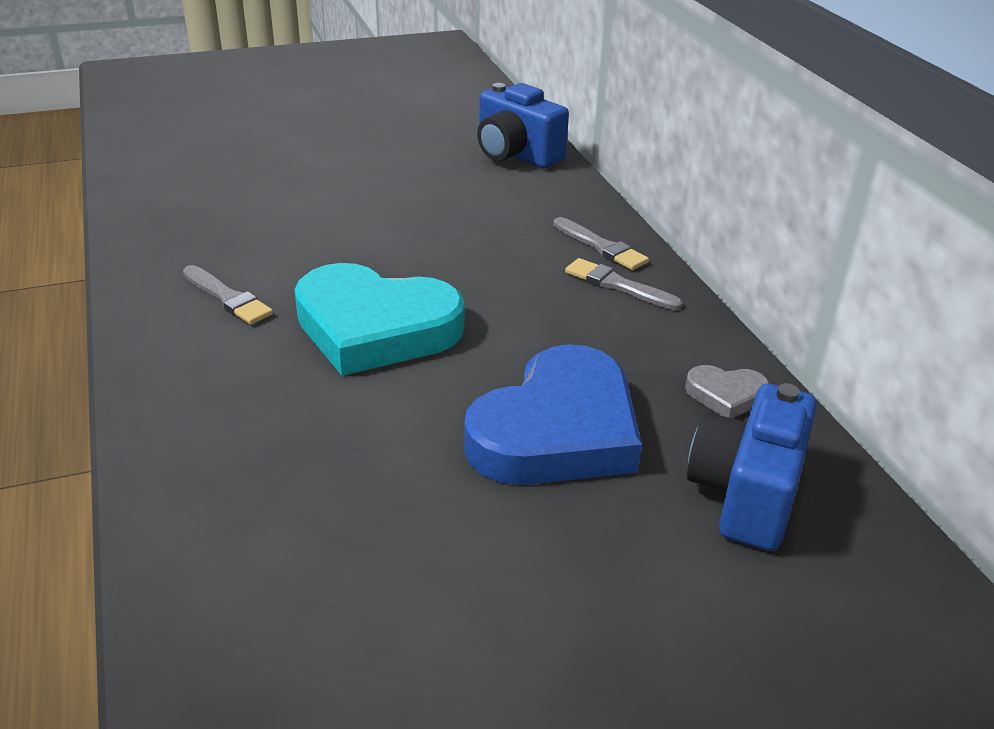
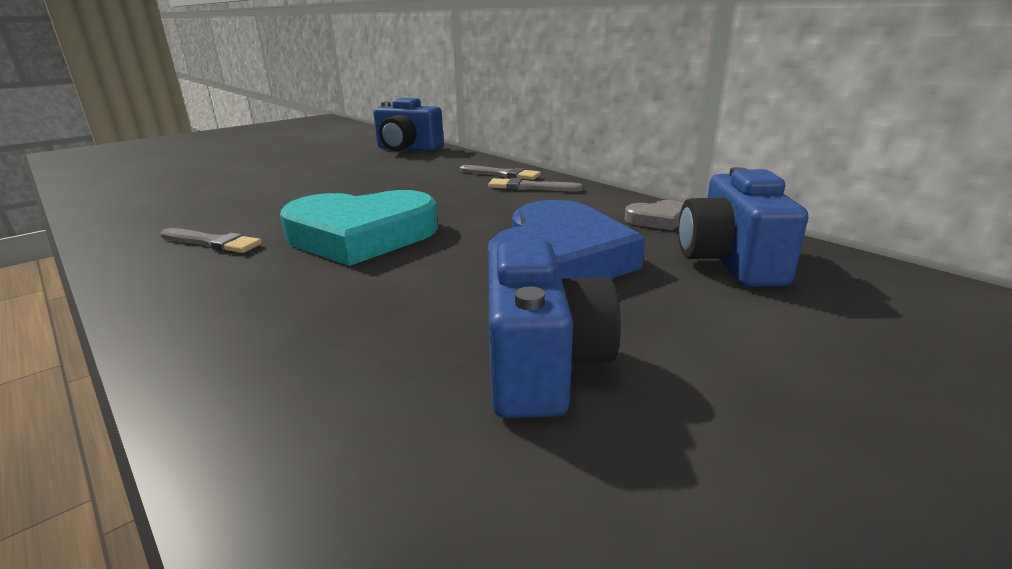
camera: 20 degrees left, 10 degrees down
none -> blue camera [489,240,621,418]

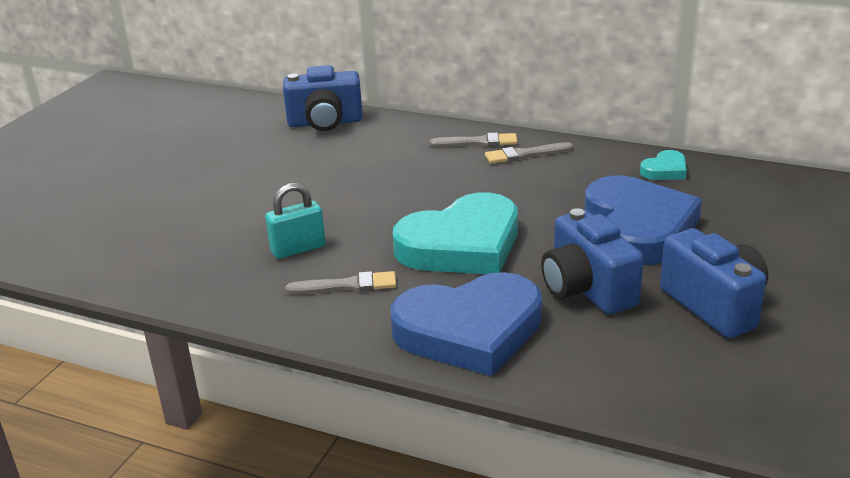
camera: 25 degrees left, 5 degrees up
grey heart [625,200,684,230] -> turquoise heart [640,150,687,180]
blue camera [678,167,808,287] -> blue camera moved to [541,208,644,315]
none -> turquoise padlock [265,183,326,259]
none -> blue heart [390,272,542,376]

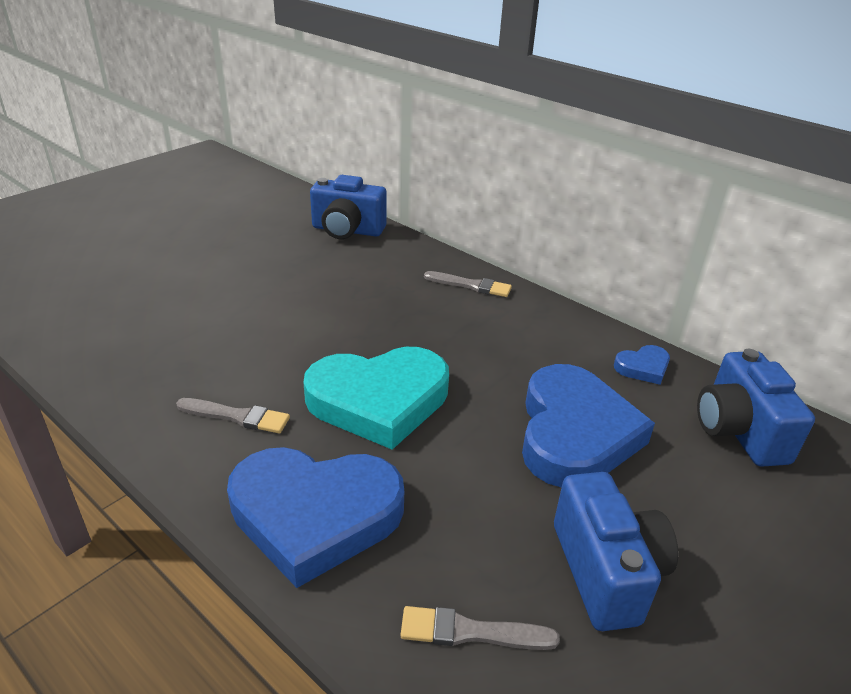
camera: 15 degrees right, 5 degrees up
turquoise padlock [265,183,326,259] -> none
grey brush [485,142,574,164] -> grey brush moved to [401,606,560,650]
blue camera [541,208,644,315] -> blue camera moved to [697,349,815,467]
turquoise heart [640,150,687,180] -> blue heart [614,345,670,385]

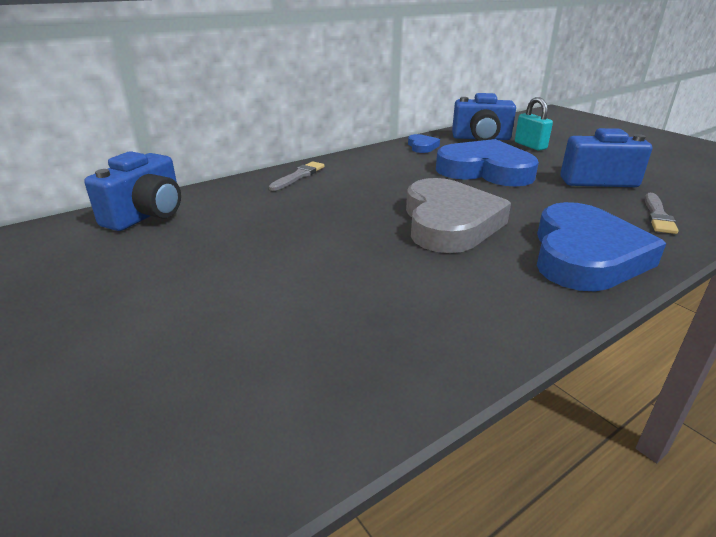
camera: 75 degrees left, 5 degrees down
grey brush [176,398,290,433] -> none
turquoise heart [303,347,449,450] -> grey heart [406,178,511,253]
none -> turquoise padlock [515,97,553,151]

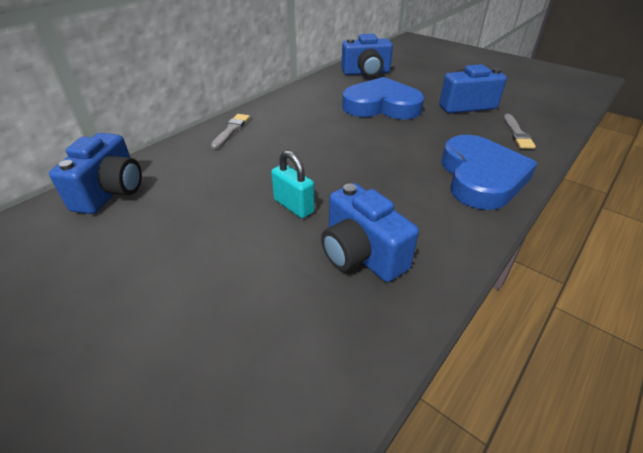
camera: 15 degrees left, 10 degrees up
grey heart [406,178,511,253] -> none
blue heart [408,134,440,153] -> none
turquoise padlock [515,97,553,151] -> turquoise padlock moved to [271,150,315,218]
none -> blue camera [321,183,419,282]

